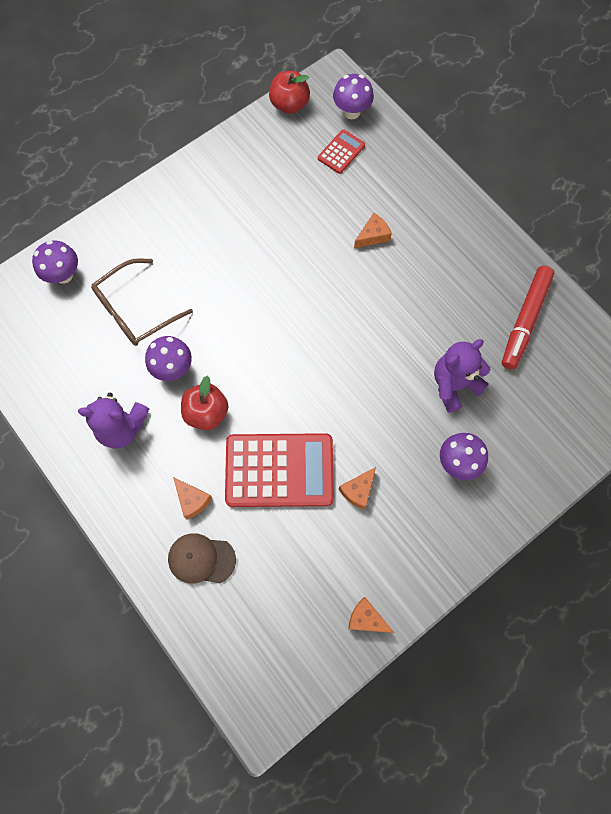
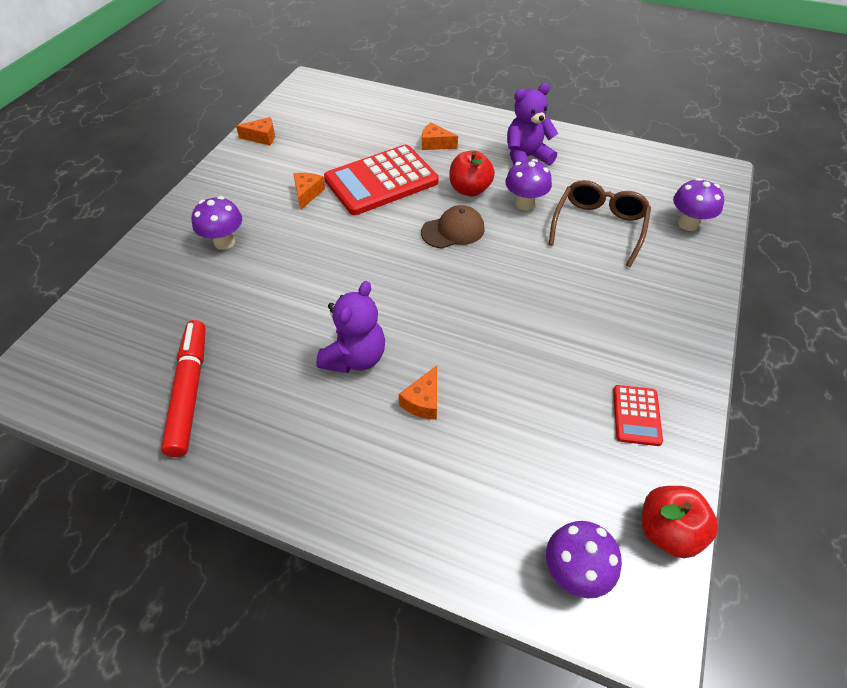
camera: 150 degrees right, 20 degrees down
brown cap [168,533,236,583] -> brown cap moved to [421,205,485,249]
red calculator [318,129,365,174] -> red calculator moved to [613,385,663,446]
purple teddy bear [434,339,490,413] -> purple teddy bear moved to [316,281,385,373]

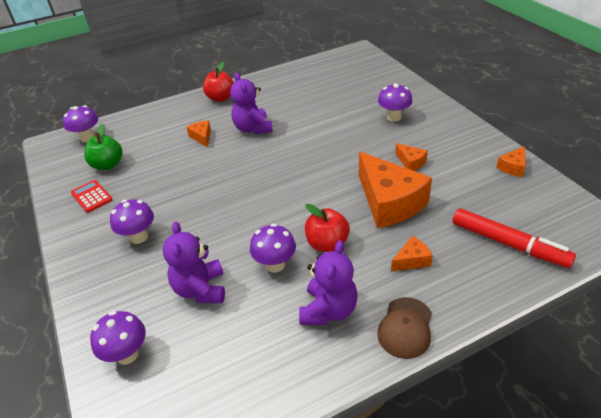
camera: 135 degrees right, 10 degrees down
red marker [161,320,206,457] -> red marker moved to [453,208,576,268]
red calculator [324,145,439,215] -> orange cheese [359,152,432,228]
brown cap [421,205,485,249] -> brown cap moved to [377,297,432,359]
brown glasses [548,180,651,267] -> purple teddy bear [163,222,225,303]
red apple [642,486,718,558] -> red apple moved to [203,61,234,102]
none -> green apple [84,124,123,170]
none -> purple mushroom [110,199,154,244]

